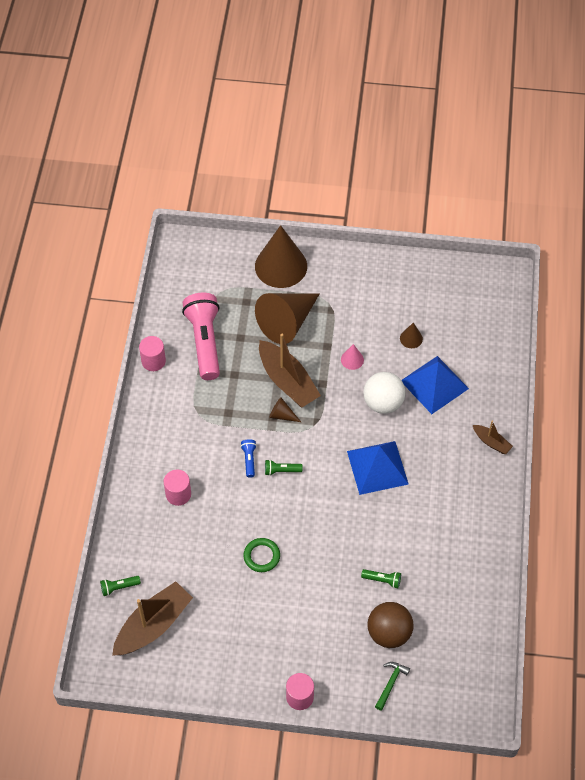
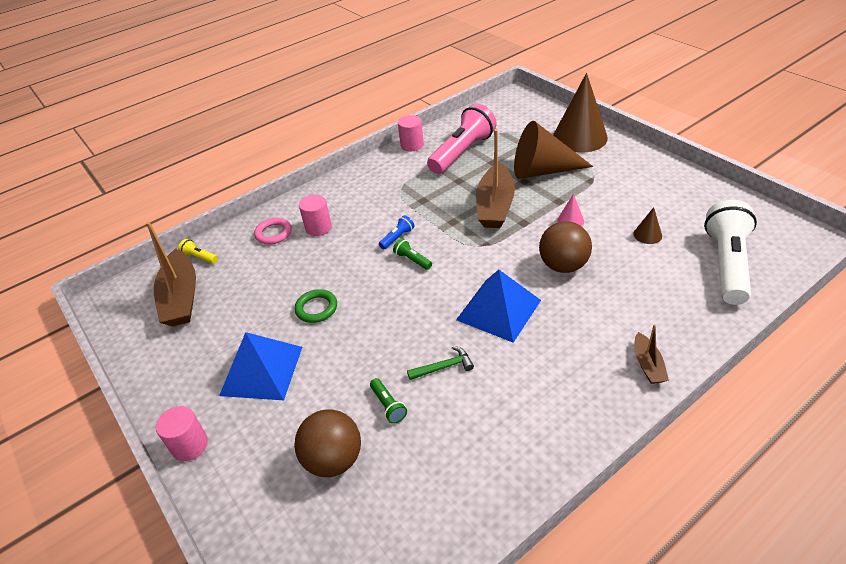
camera: 50 degrees right, 15 degrees down
green flashlight [100,576,141,596] -> yellow flashlight [178,239,218,264]
brown boat [112,581,193,656] -> brown boat turned 75 degrees clockwise [146,221,196,326]
brown cone [269,397,301,422] -> none
white ball [364,372,405,414] -> brown ball [539,221,592,273]
green hammer [375,662,410,711] -> green hammer moved to [407,346,474,380]
blue pyramid [402,356,469,414] -> blue pyramid moved to [219,332,302,400]
none -> pink ring [254,218,292,244]
none -> white flashlight [704,200,757,305]

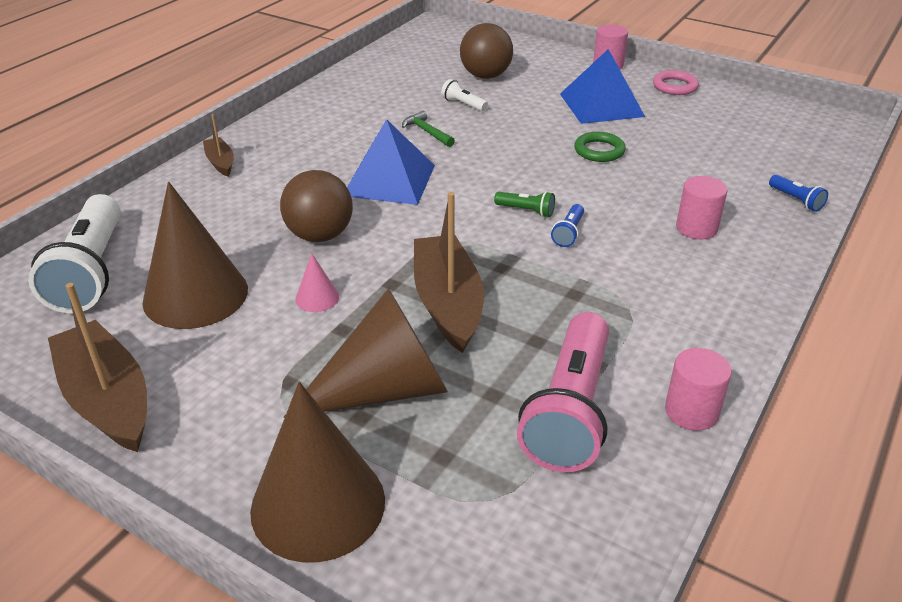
camera: 155 degrees right, 5 degrees down
brown boat [146,221,196,326] -> brown boat moved to [48,283,147,452]
yellow flashlight [178,239,218,264] -> none
pink ring [254,218,292,244] -> pink ring moved to [653,70,699,95]
green flashlight [370,378,407,424] -> white flashlight [441,79,488,111]
green hammer [407,346,474,380] -> green hammer turned 90 degrees clockwise [402,111,455,147]
brown cone [634,207,662,244] -> brown cone [142,182,248,329], size x2.37
none -> blue flashlight [769,175,828,212]

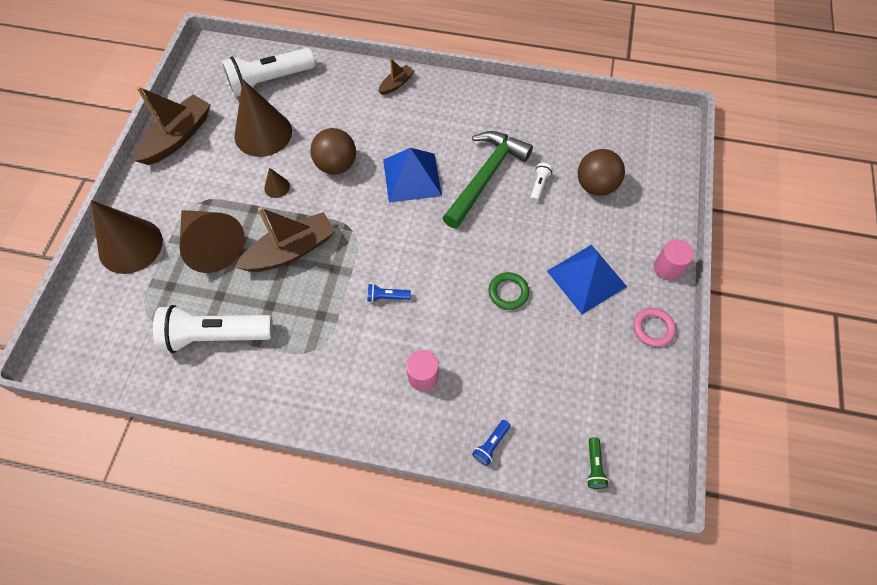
camera: 70 degrees right, 25 degrees up
pink cone [295,253,339,312] -> brown cone [264,168,290,198]
green hammer [402,111,455,147] -> green hammer [442,131,533,229], size x2.39
green flashlight [494,191,555,217] -> green flashlight moved to [587,437,609,489]
pink flashlight [517,312,609,472] -> white flashlight [153,305,273,353]
pink cylinder [665,348,732,431] -> none

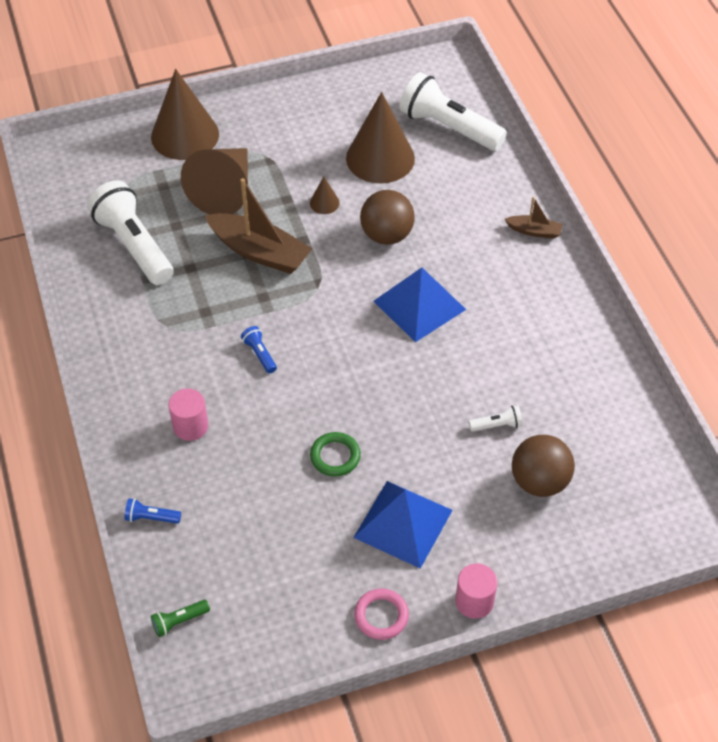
camera: 60 degrees right, 10 degrees down
brown boat [134,86,211,165] -> none
green hammer [442,131,533,229] -> none

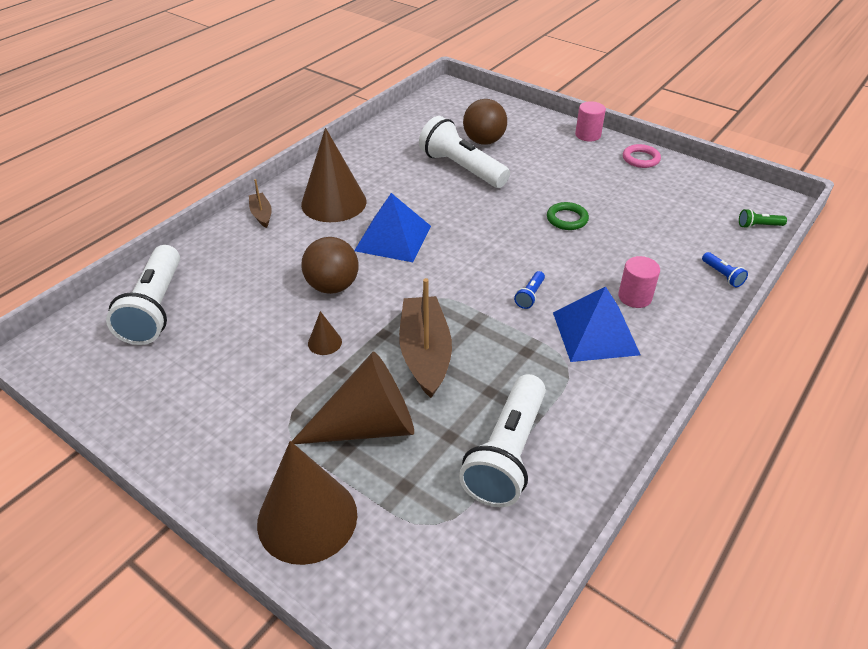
camera: 125 degrees left, 10 degrees down
green flashlight [151,600,210,637] -> green flashlight turned 150 degrees clockwise [739,209,787,228]
brown cone [346,92,415,184] -> brown cone moved to [301,128,366,222]
blue pyramid [353,481,453,569] -> blue pyramid moved to [553,286,641,362]
white flashlight [469,405,523,432] -> white flashlight [419,116,510,188], size x2.43

